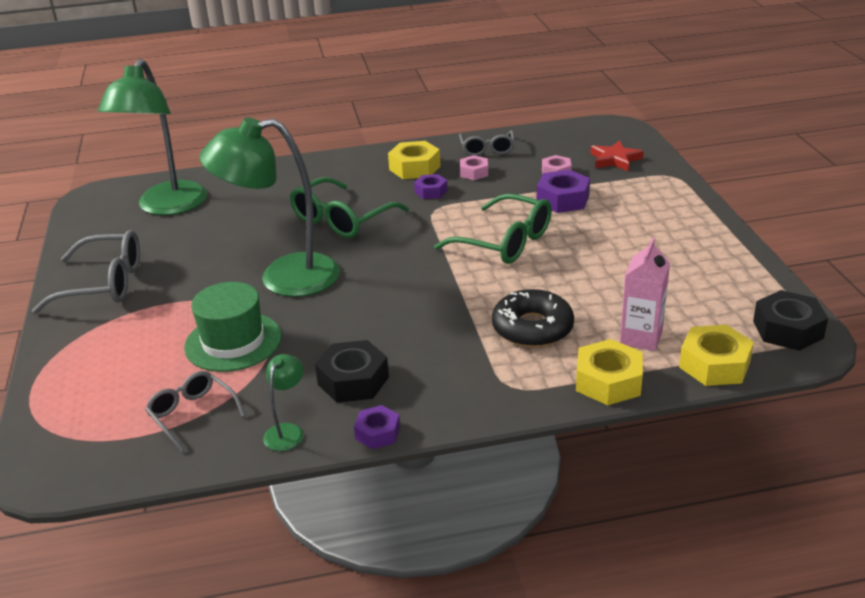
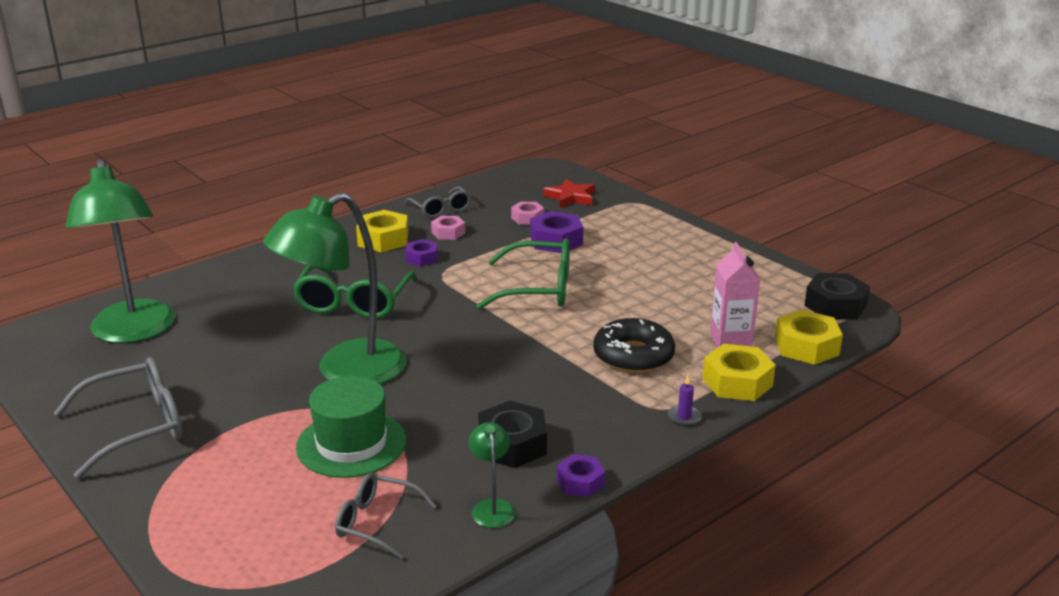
camera: 30 degrees left, 5 degrees down
none -> purple candle [668,375,702,426]

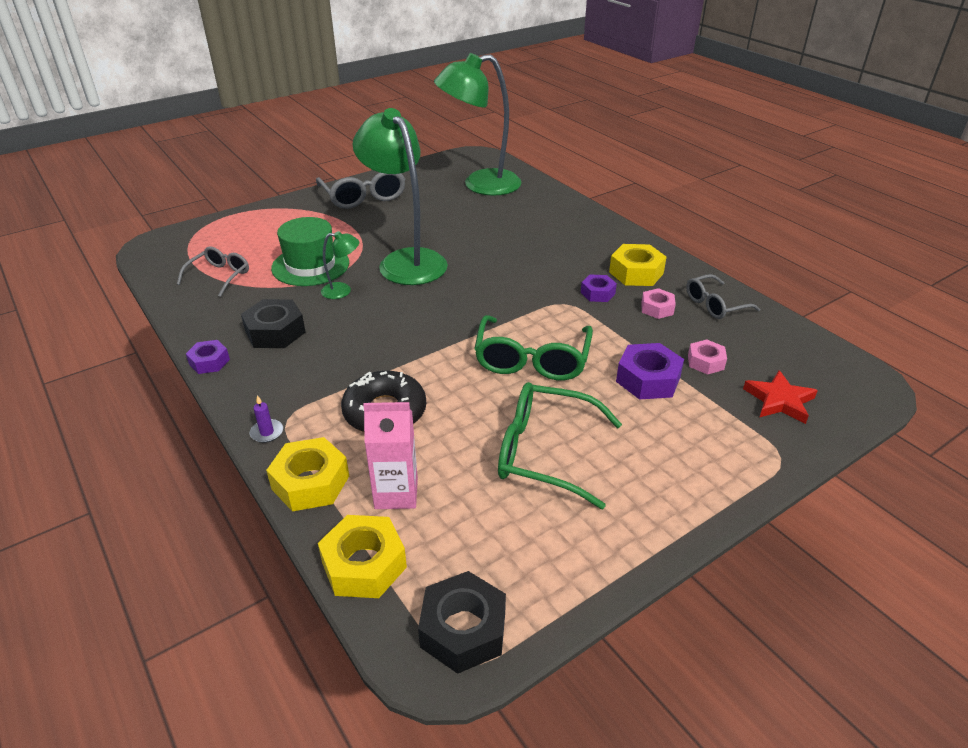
camera: 95 degrees right, 10 degrees up
green glasses [292,266,417,319] -> green glasses moved to [498,382,622,509]
green lamp [469,422,515,528] -> green lamp moved to [321,231,359,299]

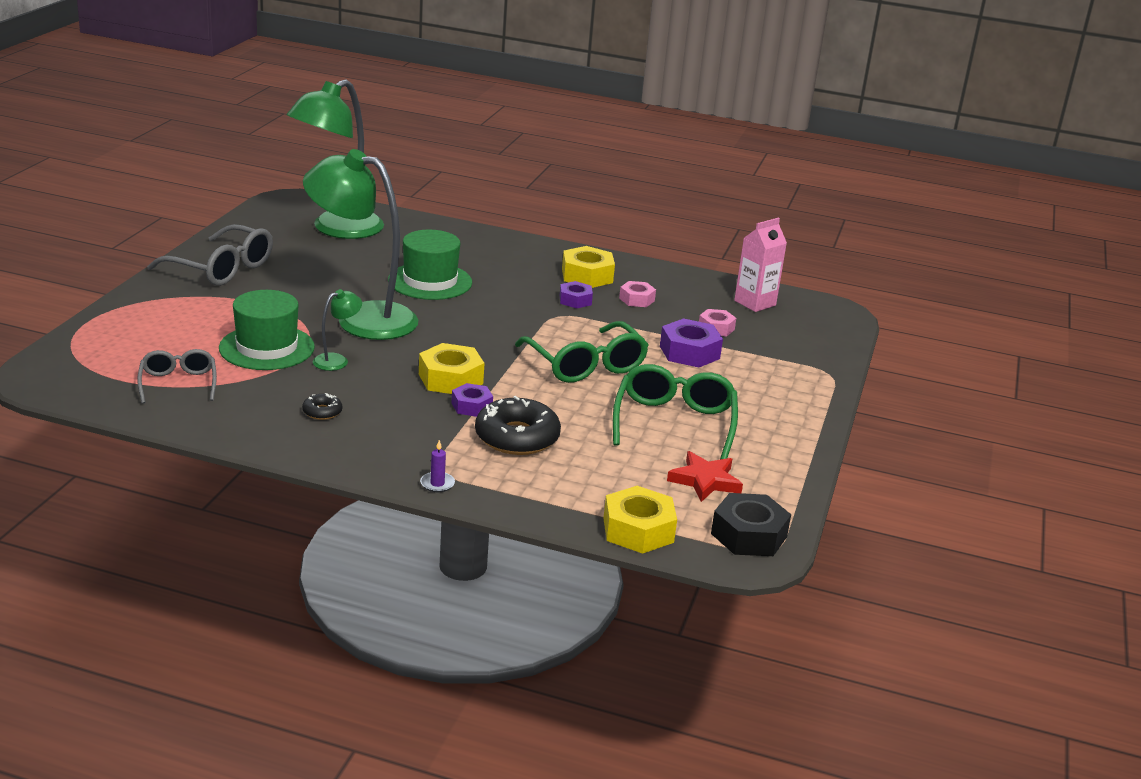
camera: 40 degrees left, 10 degrees down
purple nut [186,340,230,374] -> purple nut moved to [452,383,493,417]
black nut [241,299,306,348] -> black donut [302,393,342,420]
yellow nut [266,437,349,512] -> yellow nut moved to [419,343,484,394]
pink carton [363,402,418,509] -> pink carton moved to [734,218,787,312]
green glasses [498,382,622,509] -> green glasses turned 120 degrees clockwise [613,364,738,460]
grey glasses [686,274,760,319] -> none
red star [743,370,818,424] -> red star moved to [667,451,743,502]
none -> green hat [388,230,472,300]

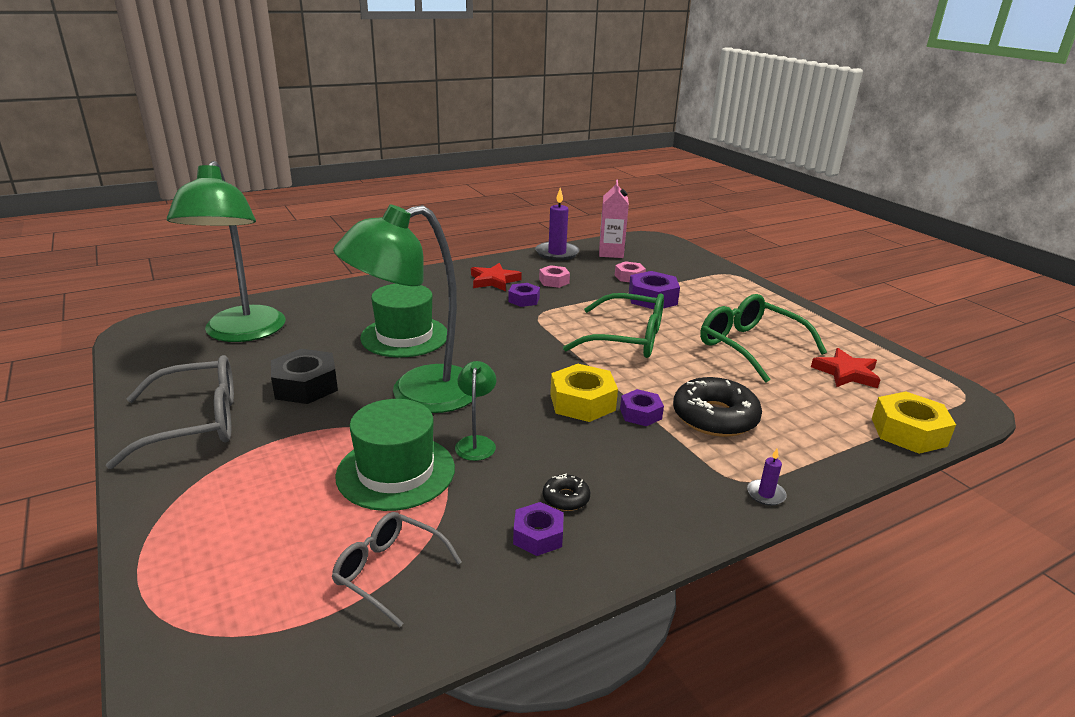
camera: 45 degrees left, 0 degrees up
yellow nut [562,246,615,288] -> red star [471,263,522,291]
black nut [711,493,791,556] -> black nut moved to [271,349,338,404]
none -> purple nut [513,502,564,556]
none -> purple candle [535,188,579,261]

